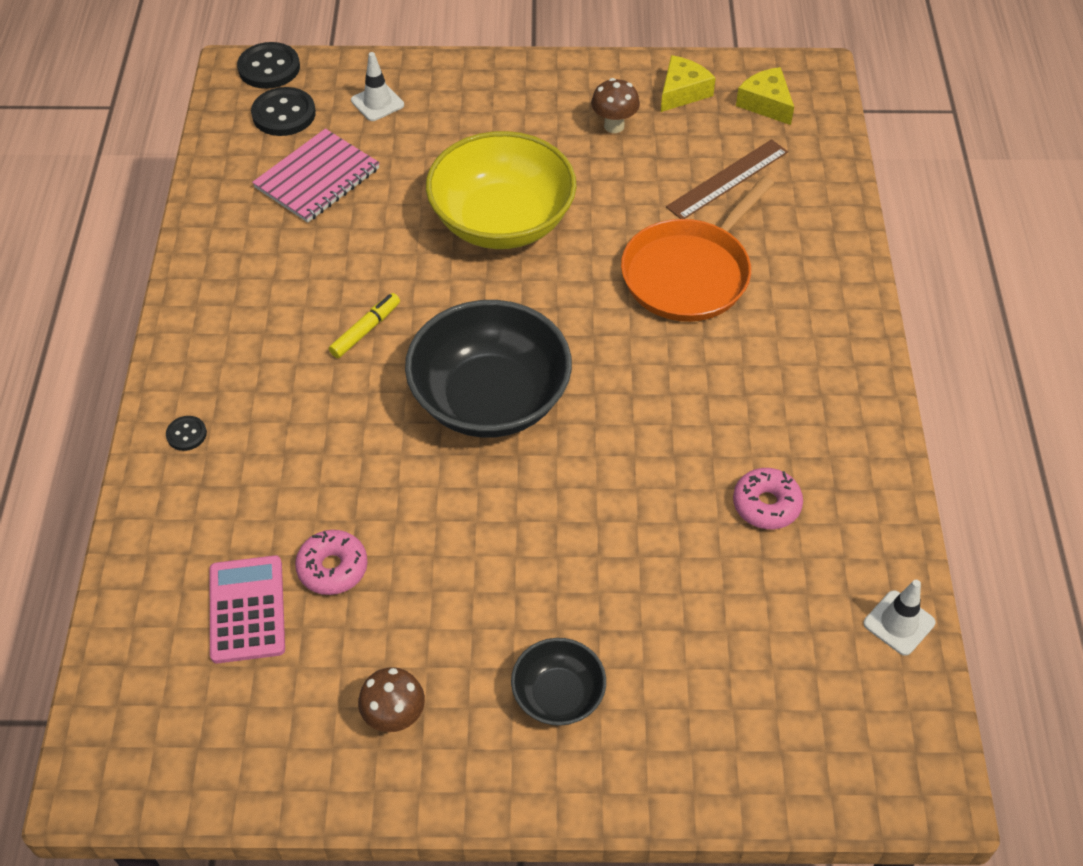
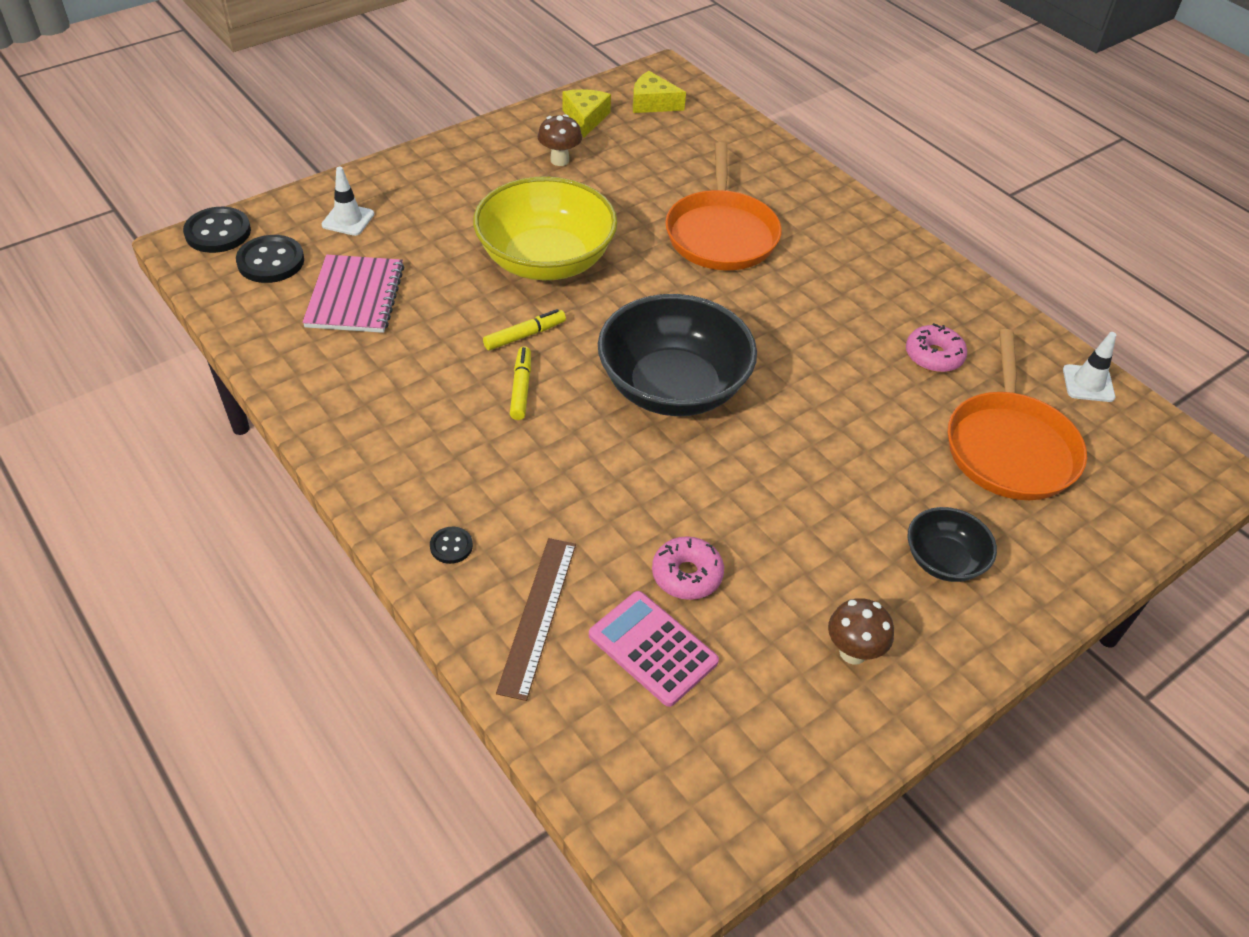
camera: 40 degrees left, 5 degrees down
brown ruler [666,139,788,219] -> brown ruler moved to [496,538,576,701]
none -> yellow marker [483,309,566,351]
none -> orange pan [948,329,1087,500]

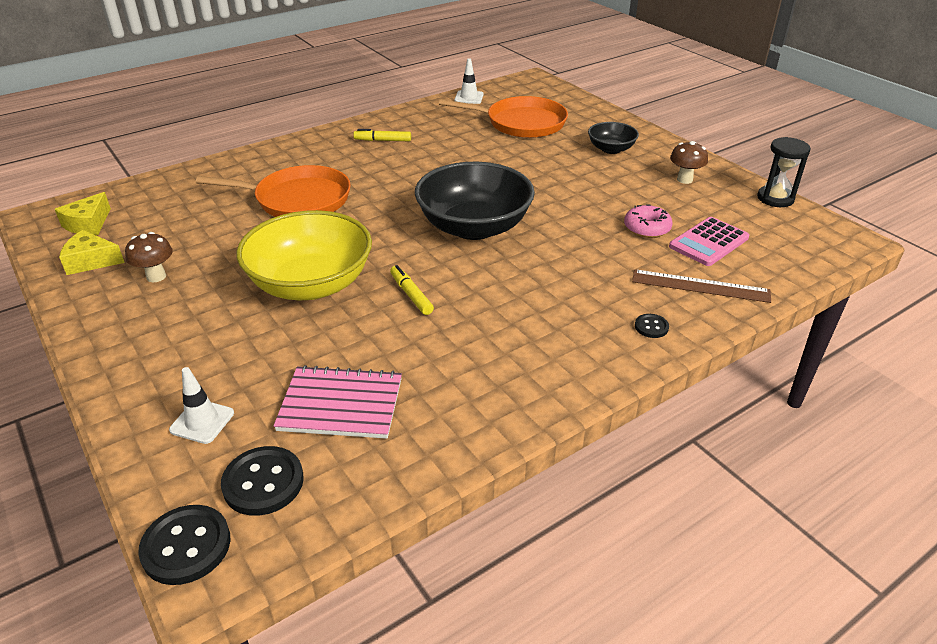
camera: 85 degrees left, 10 degrees down
yellow marker [510,346,531,420] -> yellow marker moved to [353,129,411,141]
pink donut [906,323,967,372] -> none
none -> black hourglass [757,137,811,207]

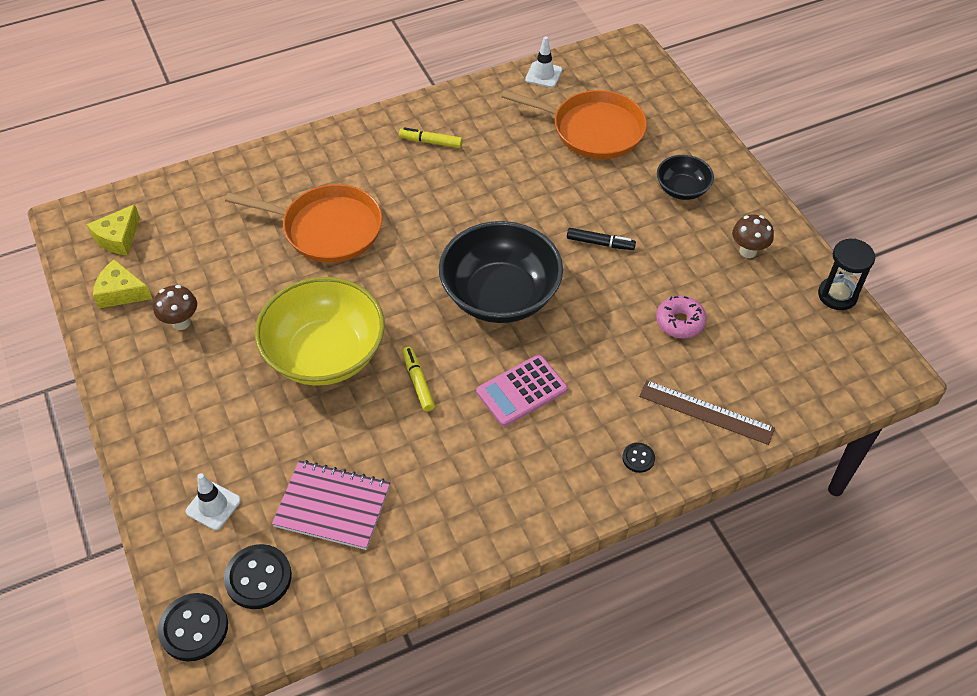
camera: 10 degrees right, 15 degrees up
pink calculator [669,217,749,266] -> pink calculator moved to [476,354,568,427]
none -> black marker [567,228,636,250]

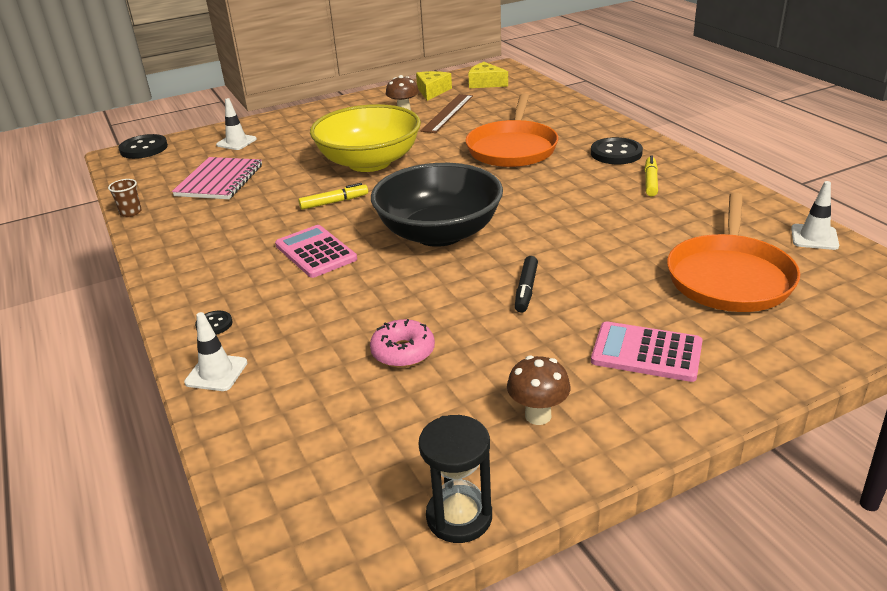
camera: 90 degrees right, 20 degrees down
black button [224,544,292,609] -> black button moved to [591,137,643,164]
brown ruler [639,380,775,445] -> brown ruler moved to [420,94,473,133]
black bowl [657,155,714,200] -> pink calculator [591,321,703,382]
none -> brown cup [108,179,142,217]
none -> white traffic cone [184,312,247,391]

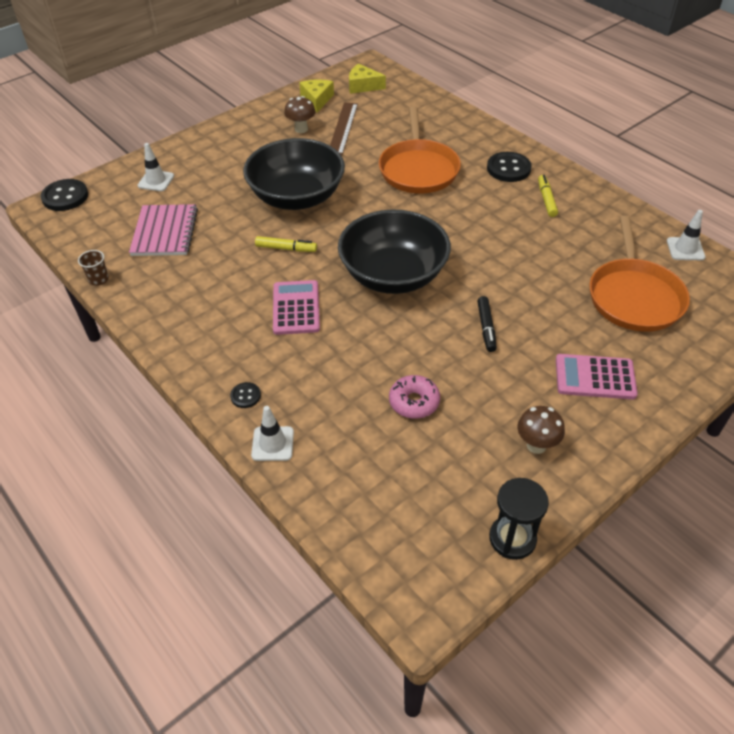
camera: 15 degrees left, 15 degrees up
pink calculator [275,225,357,278] -> pink calculator turned 45 degrees clockwise [273,280,320,335]
yellow marker [298,183,368,210] -> yellow marker turned 45 degrees clockwise [255,236,317,252]
yellow bowl [310,104,421,172] -> black bowl [243,138,345,210]

